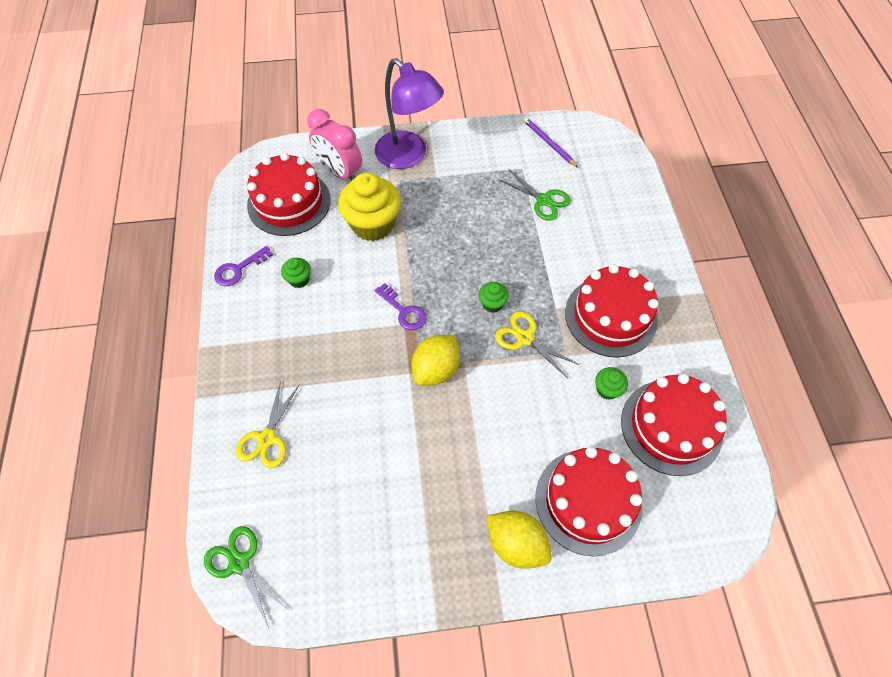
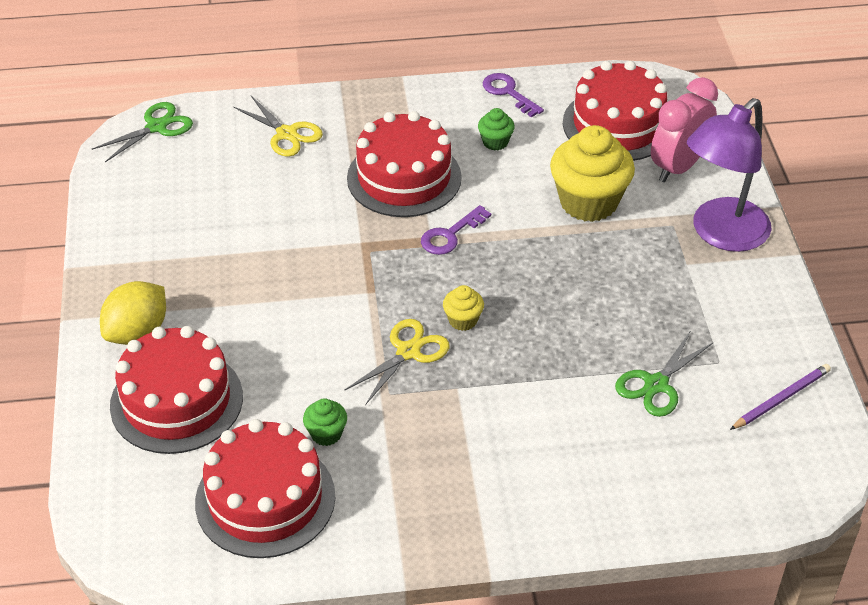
camera: 90 degrees right, 15 degrees down
yellow scissors [236,380,299,469] -> yellow scissors turned 150 degrees counterclockwise [233,96,323,157]
yellow lemon [411,335,460,386] -> none
green cupcake [479,282,509,313] -> yellow cupcake [443,285,484,331]
red cake [565,264,659,358] -> red cake moved to [347,111,462,217]

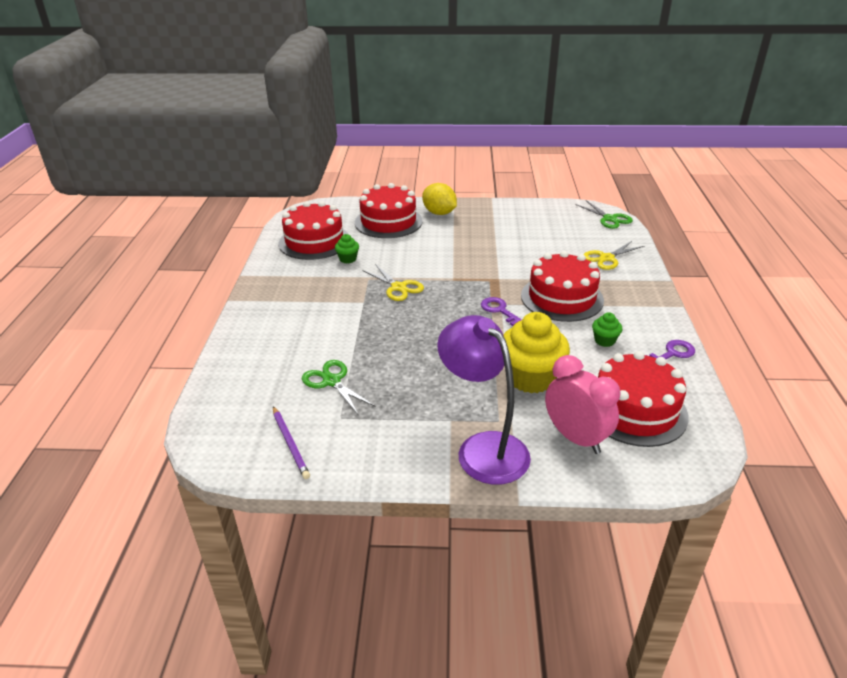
camera: 100 degrees right, 10 degrees down
yellow cupcake [443,285,484,331] -> none

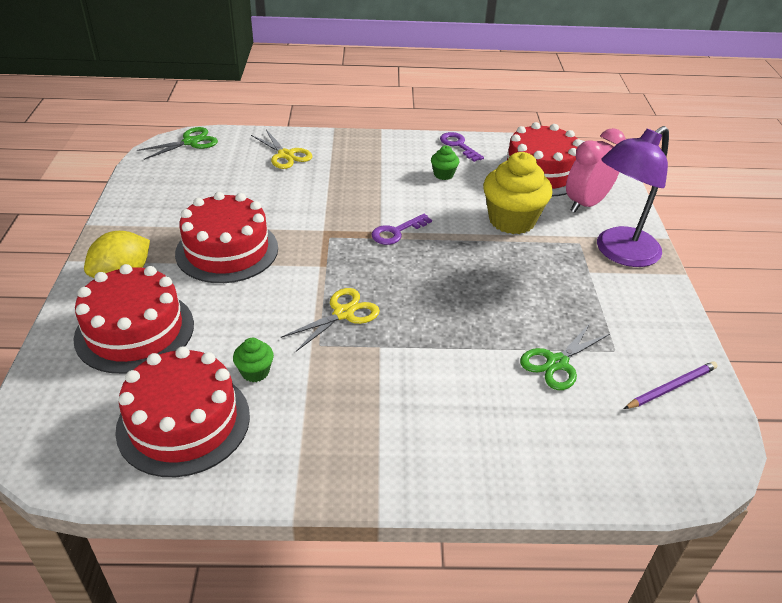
camera: 95 degrees left, 5 degrees up
red cake [521,251,604,322] -> red cake moved to [175,192,278,283]

